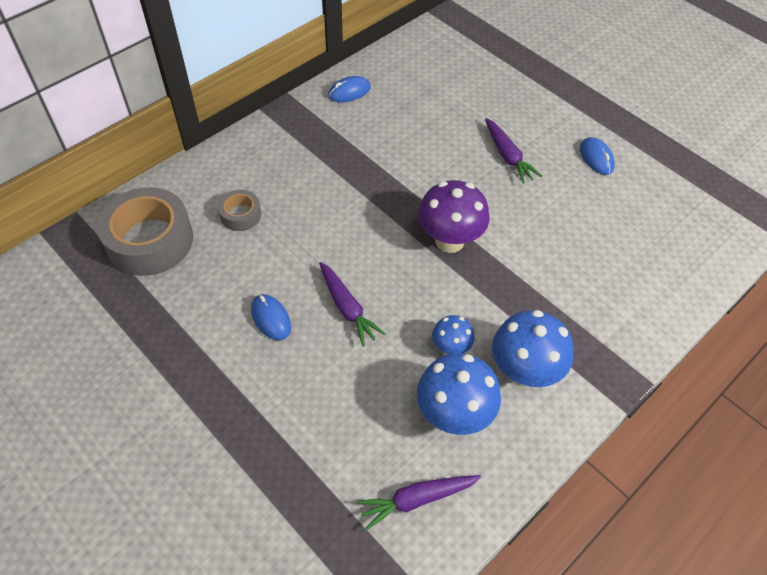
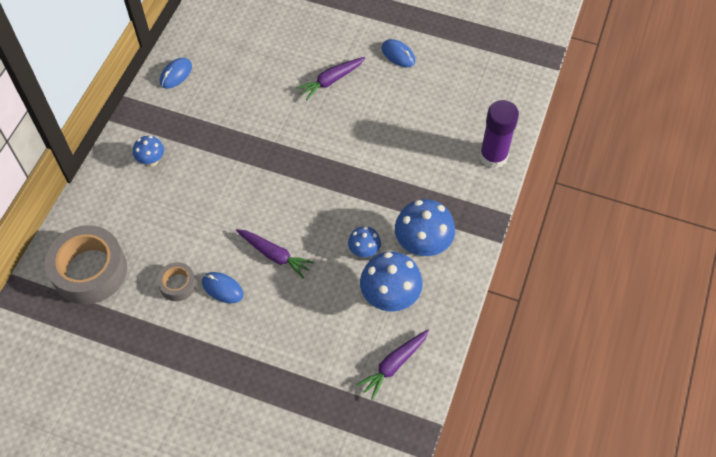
camera: 25 degrees left, 5 degrees up
grey tape [218,190,261,231] -> grey tape moved to [157,262,196,301]
purple mushroom [418,180,489,253] -> none
purple carrot [485,118,542,184] -> purple carrot turned 105 degrees clockwise [296,57,365,100]
none -> blue mushroom [133,136,164,167]
none -> purple glue stick [480,100,519,168]

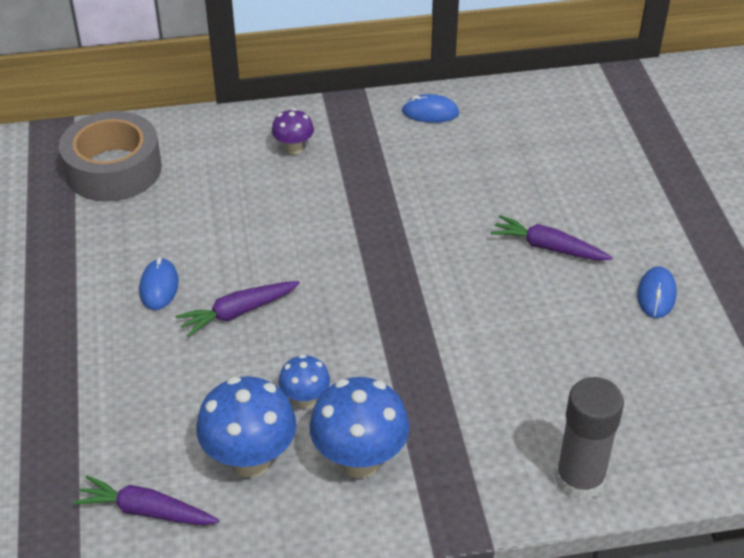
camera: 60 degrees right, 15 degrees down
blue mushroom [133,136,164,167] -> purple mushroom [272,108,314,155]
grey tape [157,262,196,301] -> none
purple carrot [236,229,314,278] -> purple carrot turned 60 degrees clockwise [176,281,300,337]
purple glue stick [480,100,519,168] -> grey glue stick [555,377,624,501]

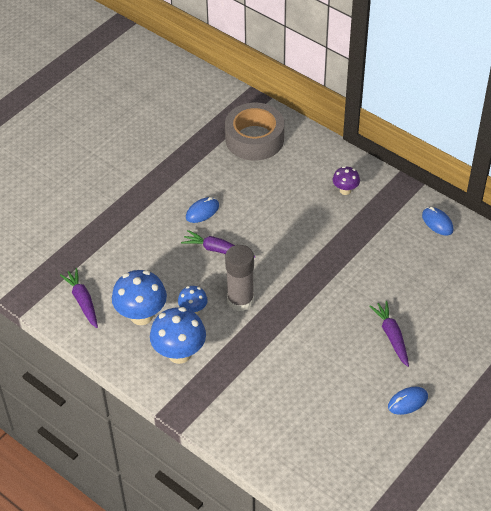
camera: 50 degrees right, 5 degrees up
grey glue stick [555,377,624,501] -> grey glue stick moved to [225,245,254,311]

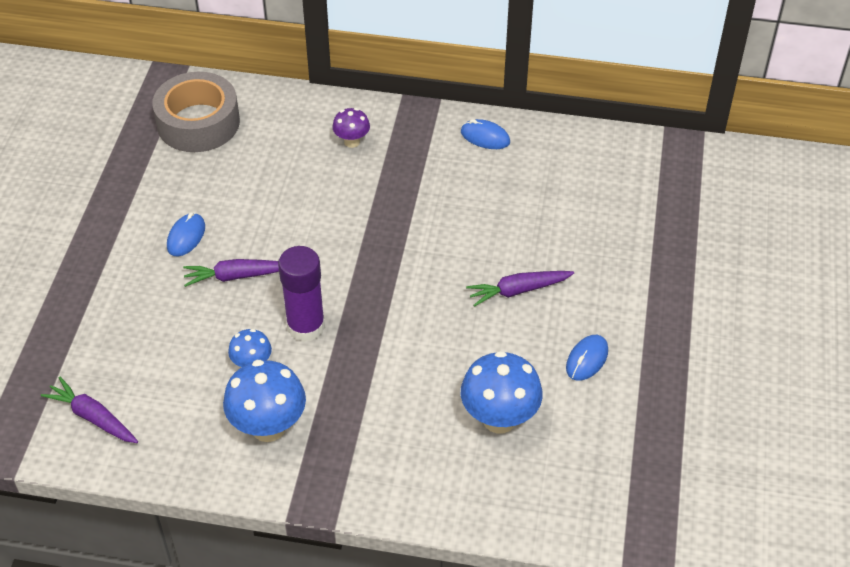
camera: 30 degrees left, 0 degrees up
blue mushroom [112,270,167,325] -> blue mushroom moved to [461,351,543,433]
grey glue stick [225,245,254,311] -> purple glue stick [278,246,325,342]
purple carrot [370,301,409,367] -> purple carrot turned 60 degrees counterclockwise [466,271,574,307]

